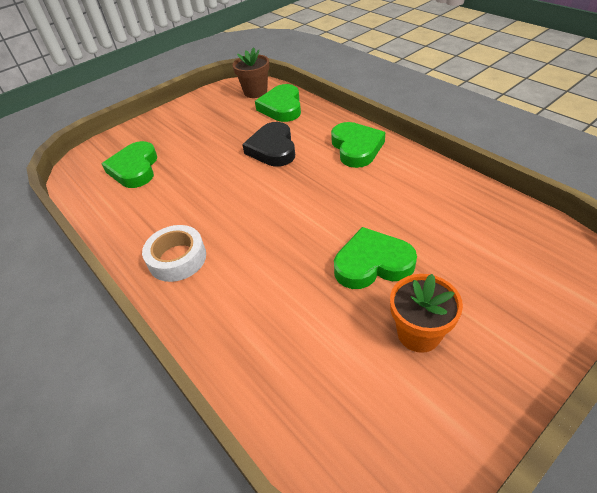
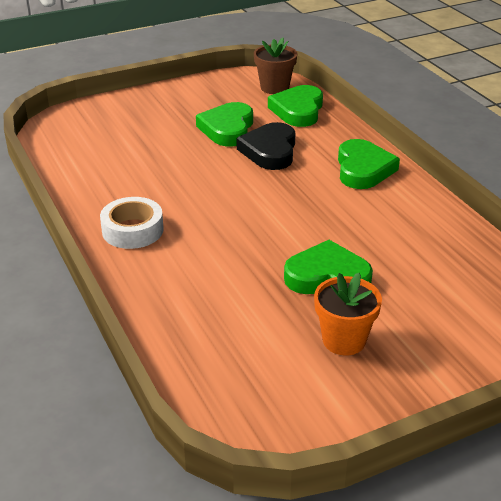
camera: 10 degrees right, 10 degrees down
green heart [102,141,157,188] -> green heart moved to [196,102,253,146]

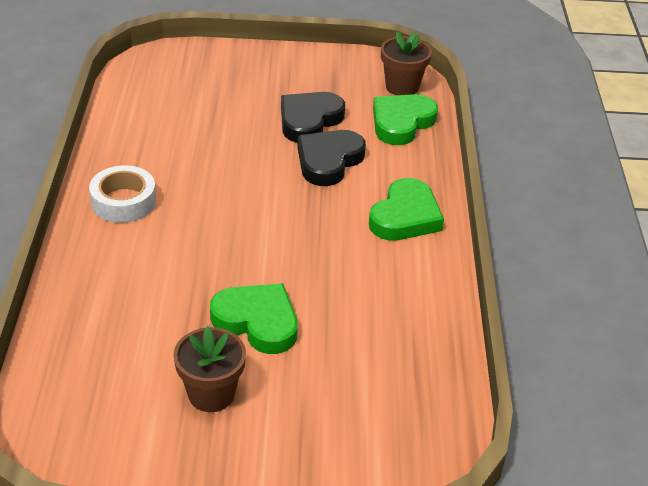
camera: 25 degrees right, 5 degrees up
green heart [196,102,253,146] -> black heart [281,92,345,143]
orange flower pot [314,273,382,355] -> brown flower pot [173,326,246,412]

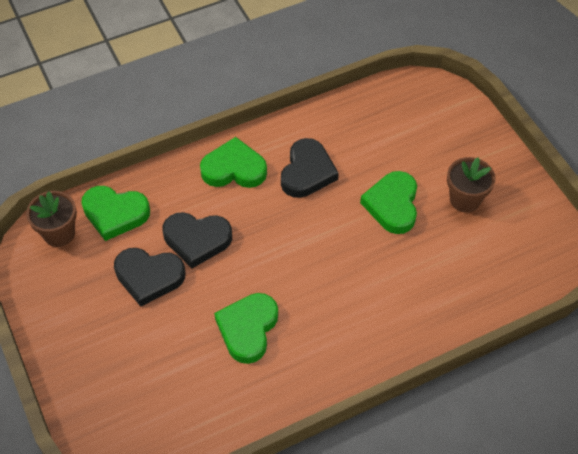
camera: 115 degrees left, 15 degrees up
white tape [89,165,156,223] -> none
none -> green heart [214,293,278,364]
none -> black heart [281,138,339,198]

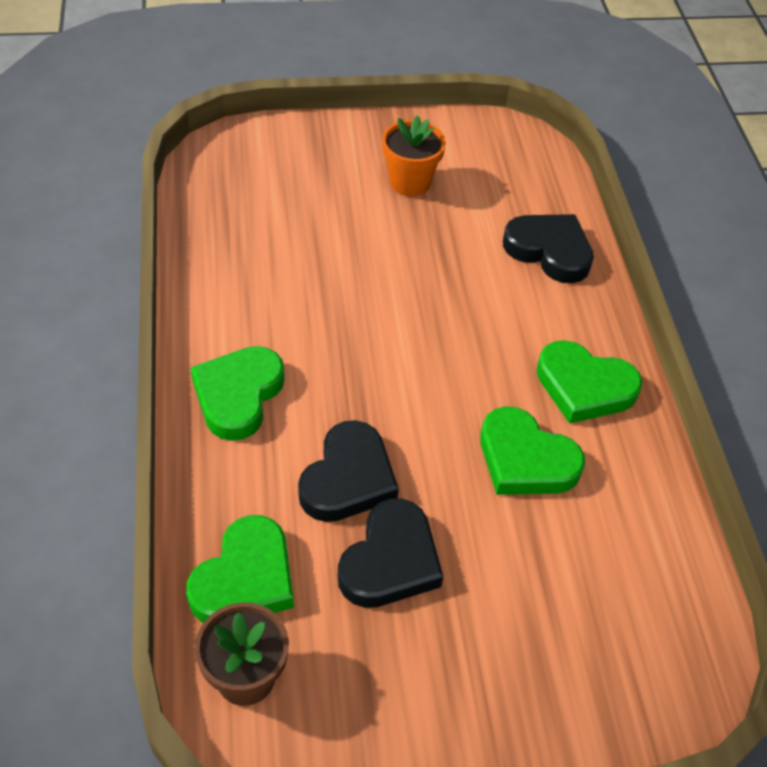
camera: 75 degrees left, 5 degrees down
black heart [281,138,339,198] -> black heart moved to [503,214,594,283]
green heart [360,171,417,234] -> green heart moved to [536,340,642,424]
brown flower pot [447,157,496,213] -> orange flower pot [382,115,446,196]

